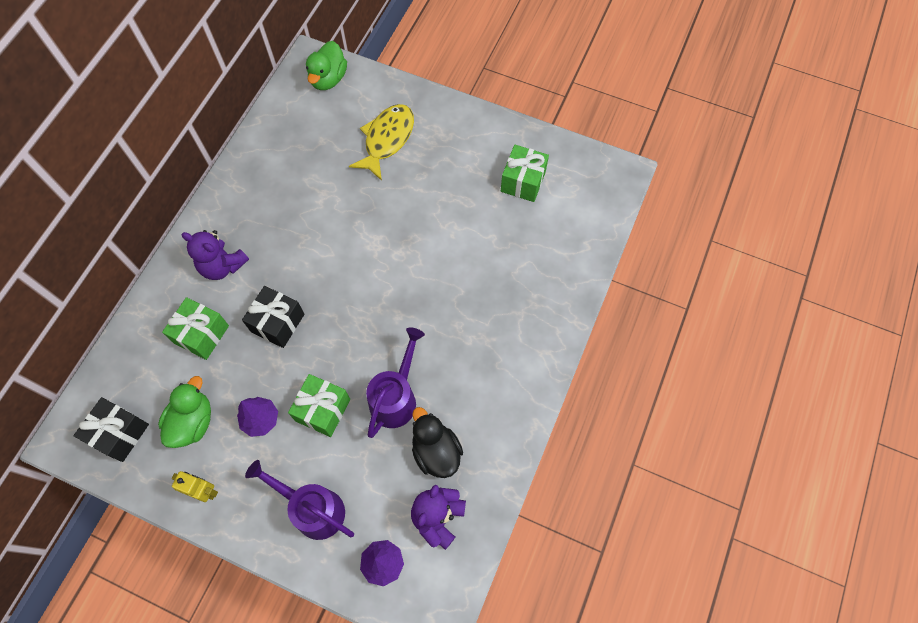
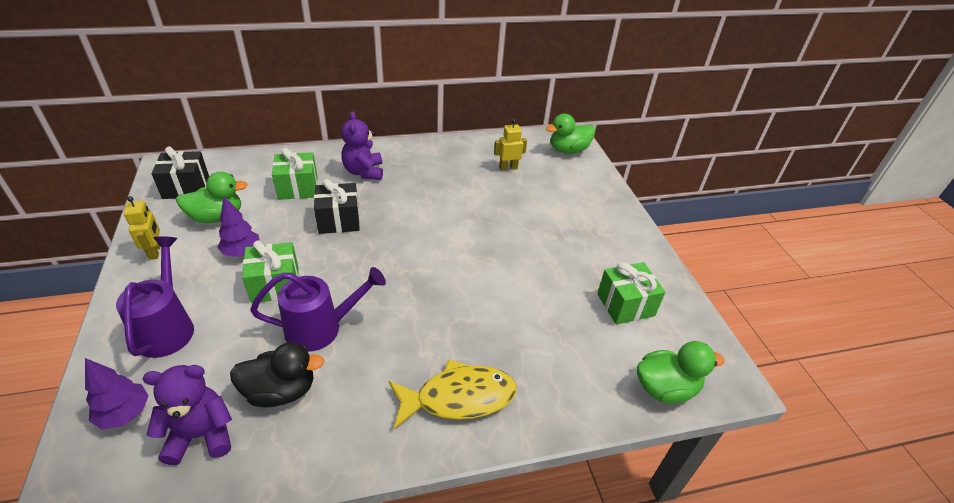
camera: 50 degrees right, 25 degrees down
yellow fish [349,104,414,181] -> yellow fish moved to [389,359,517,429]
black duck [412,407,463,478] -> black duck turned 60 degrees clockwise [230,342,324,408]
none -> yellow robot [494,119,527,171]
none -> green duck [637,341,725,404]

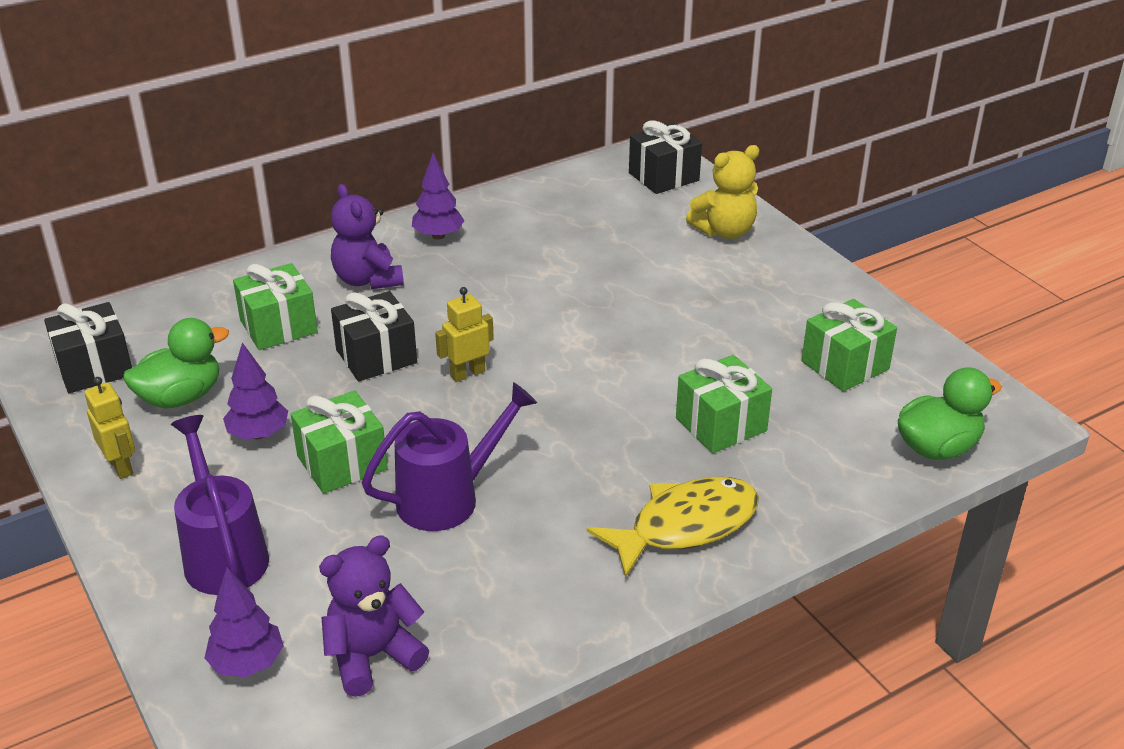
camera: 15 degrees left, 5 degrees down
black duck [230,342,324,408] -> none
yellow robot [494,119,527,171] -> yellow robot moved to [435,287,494,382]
green duck [546,113,595,154] -> black gift [629,121,702,194]
none -> purple tree [412,153,464,240]
none -> green gift [676,355,772,453]
none -> yellow teddy bear [686,145,759,239]

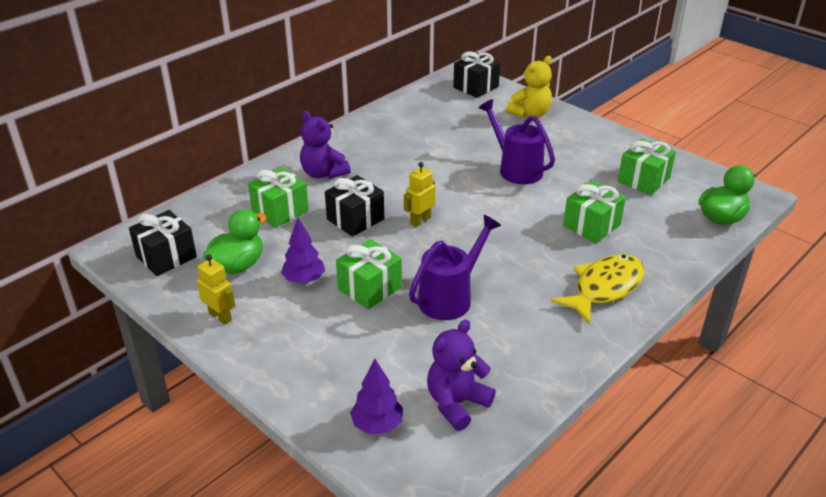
camera: 15 degrees left, 0 degrees up
purple watering can [171,415,269,595] -> purple watering can moved to [479,99,555,184]
purple tree [412,153,464,240] -> none

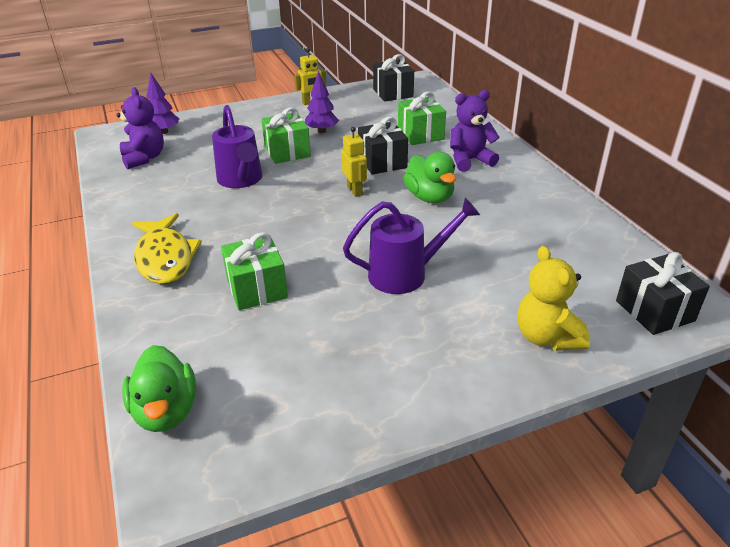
camera: 115 degrees right, 0 degrees up
green duck [203,209,267,274] -> green duck moved to [403,152,456,203]
green gift [618,139,676,195] -> none

